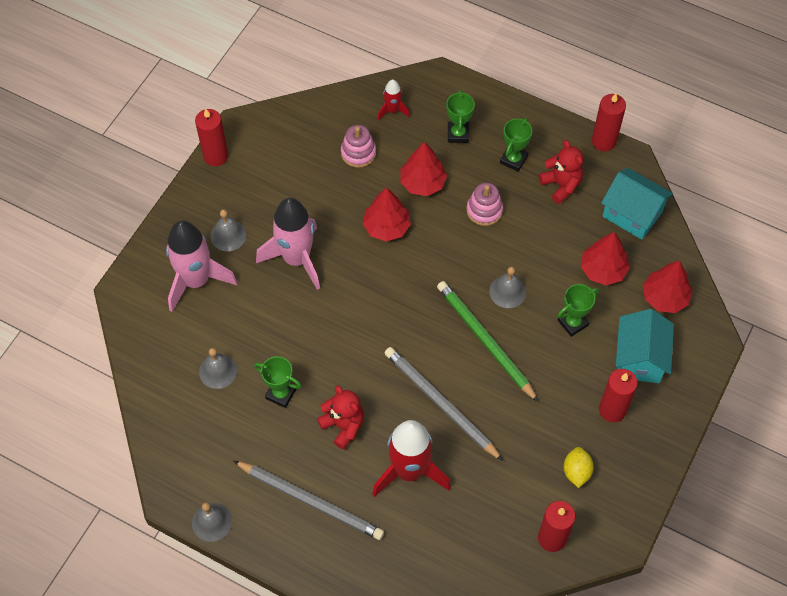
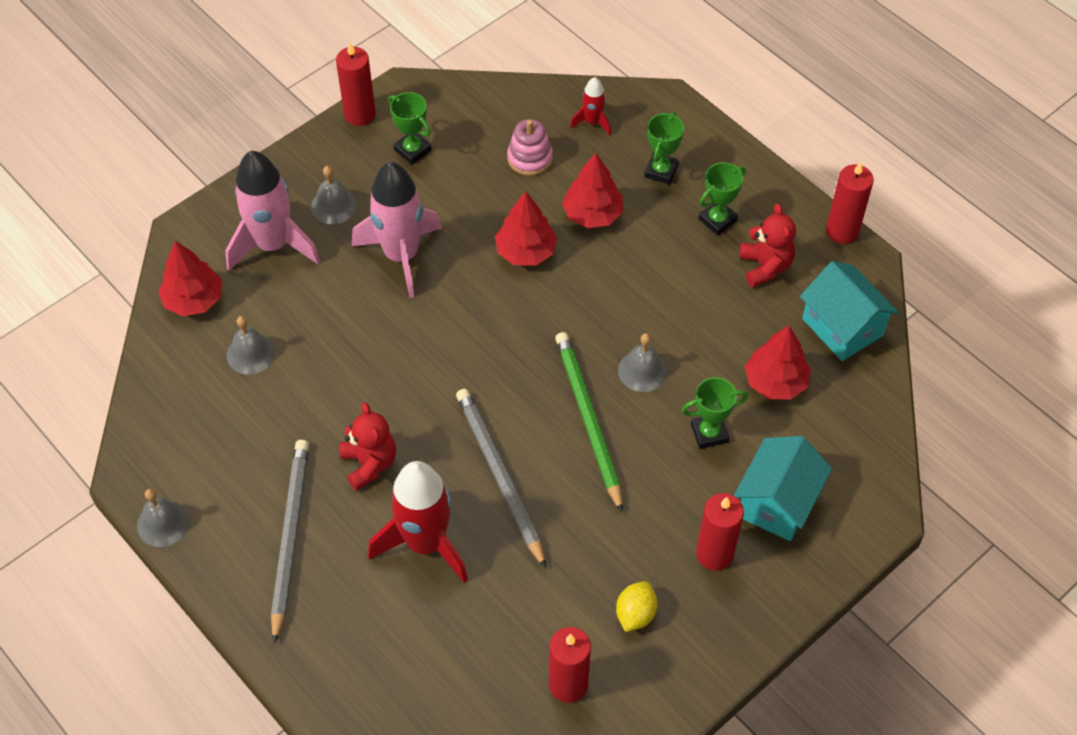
camera: 20 degrees right, 5 degrees down
grey pencil [233,461,384,540] -> grey pencil turned 135 degrees counterclockwise [271,440,309,644]
green trophy [254,356,301,408] -> green trophy moved to [388,92,432,165]
pink stacking toy [467,183,503,226] -> none
red tree [643,260,693,313] -> red tree moved to [158,241,222,316]

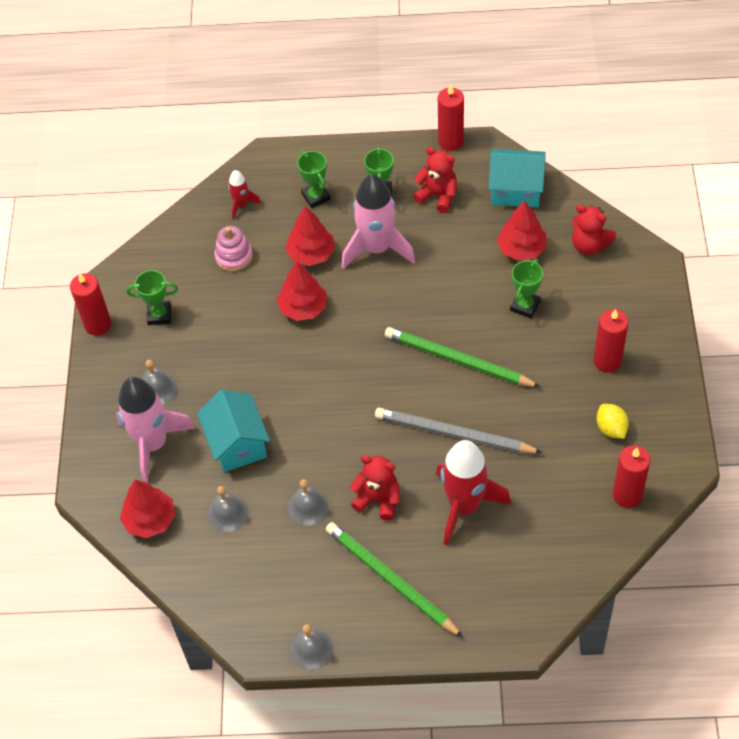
camera: 45 degrees left, 0 degrees up
grey pencil [271,440,309,644] -> green pencil [326,522,463,637]
pink rocket [352,162,442,298] -> pink rocket moved to [341,174,416,270]
grey bell [618,333,667,392] -> grey bell moved to [288,479,329,526]
turquoise house [734,436,832,541] -> turquoise house moved to [197,390,270,472]
none -> red teddy bear [572,205,616,255]

